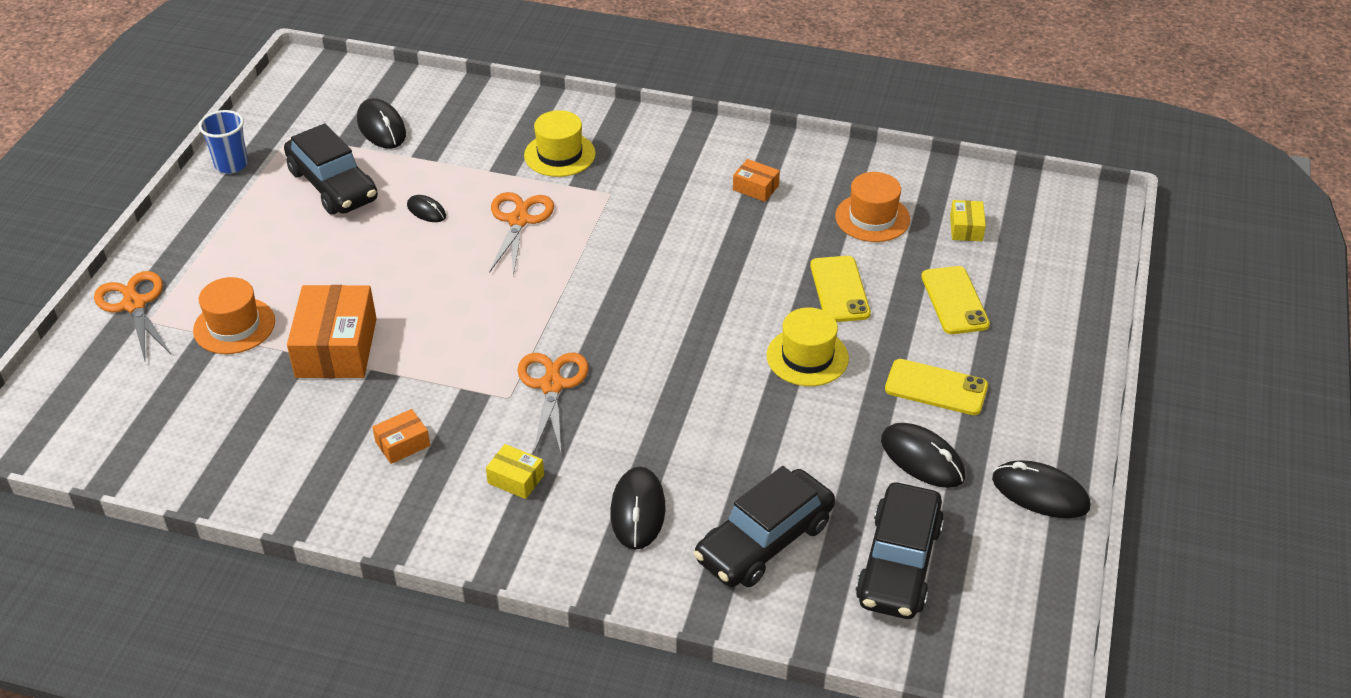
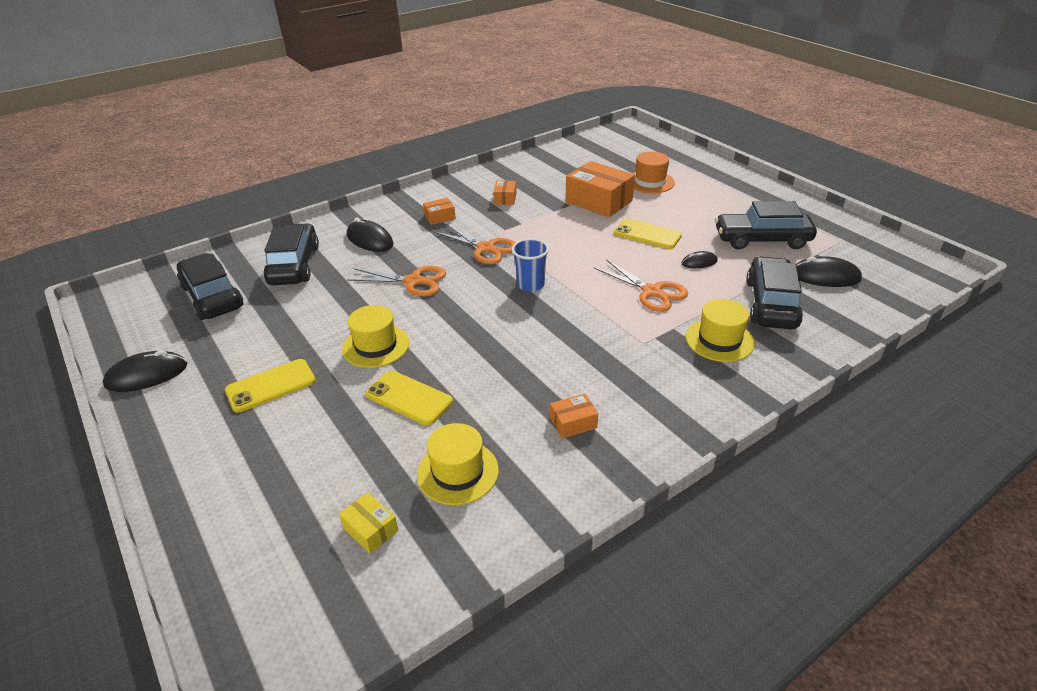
camera: 130 degrees right, 5 degrees down
orange scissors [94,271,171,361] -> orange scissors moved to [347,266,446,296]
blue cup [199,110,248,174] -> blue cup moved to [512,239,549,292]
yellow box [486,444,544,499] -> orange box [423,198,456,225]
orange hat [835,172,910,242] -> yellow hat [417,423,499,505]
black mouse [881,423,965,488] -> none
yellow phone [921,266,990,334] -> yellow phone moved to [614,219,682,249]
none -> black car [746,256,803,330]

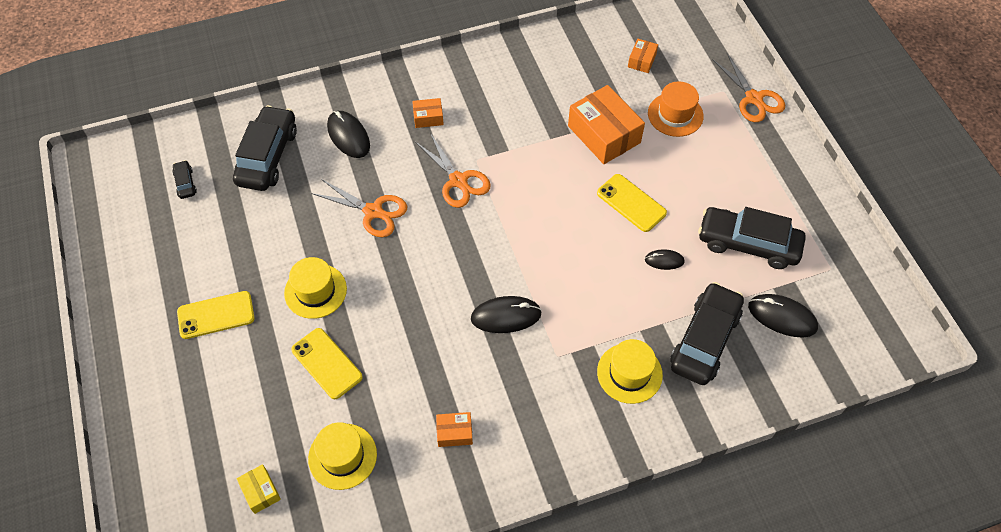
camera: 15 degrees right, 20 degrees up
black mouse [103,350,187,392] -> black mouse moved to [471,296,542,333]
black car [177,253,243,320] -> black car [172,160,197,199], size x0.44
orange box [493,180,517,205] -> orange box moved to [628,39,658,73]
blue cup [512,239,549,292] -> none
orange scissors [594,259,688,312] -> orange scissors moved to [712,53,785,122]

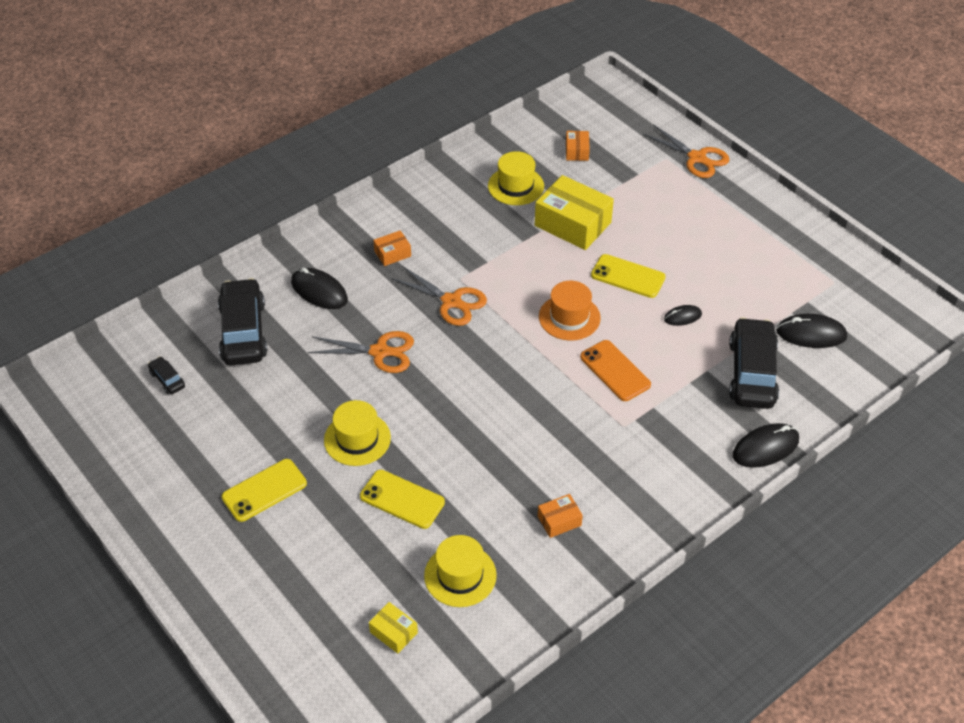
camera: 20 degrees left, 10 degrees down
black mouse [471,296,542,333] -> black mouse moved to [733,423,799,468]
orange box [568,85,645,164] -> yellow box [535,175,614,250]
yellow hat [597,339,663,404] -> yellow hat moved to [488,151,544,205]
orange hat [648,81,704,137] -> orange hat moved to [539,281,601,341]
black car [698,207,806,269] -> none
none -> orange phone [580,340,651,401]

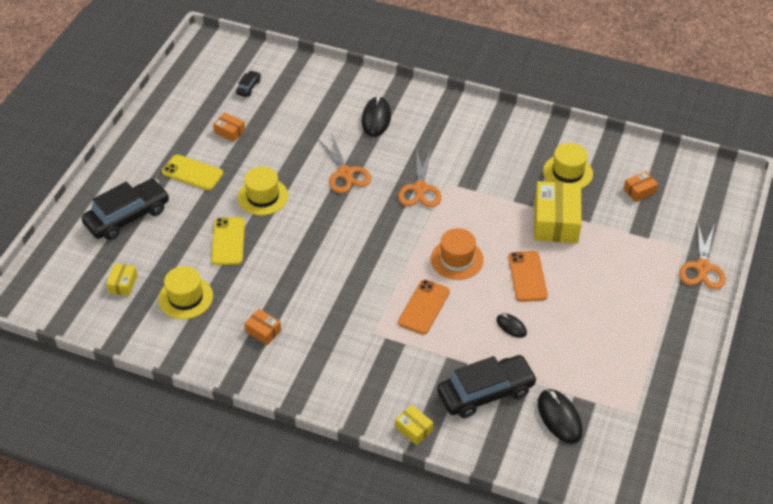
camera: 60 degrees right, 0 degrees up
black car [218,278,268,365] -> black car moved to [81,179,170,240]
orange box [373,230,411,266] -> orange box moved to [213,113,245,142]
yellow phone [591,254,666,298] -> orange phone [508,251,548,302]
black mouse [733,423,799,468] -> yellow box [395,405,433,445]

